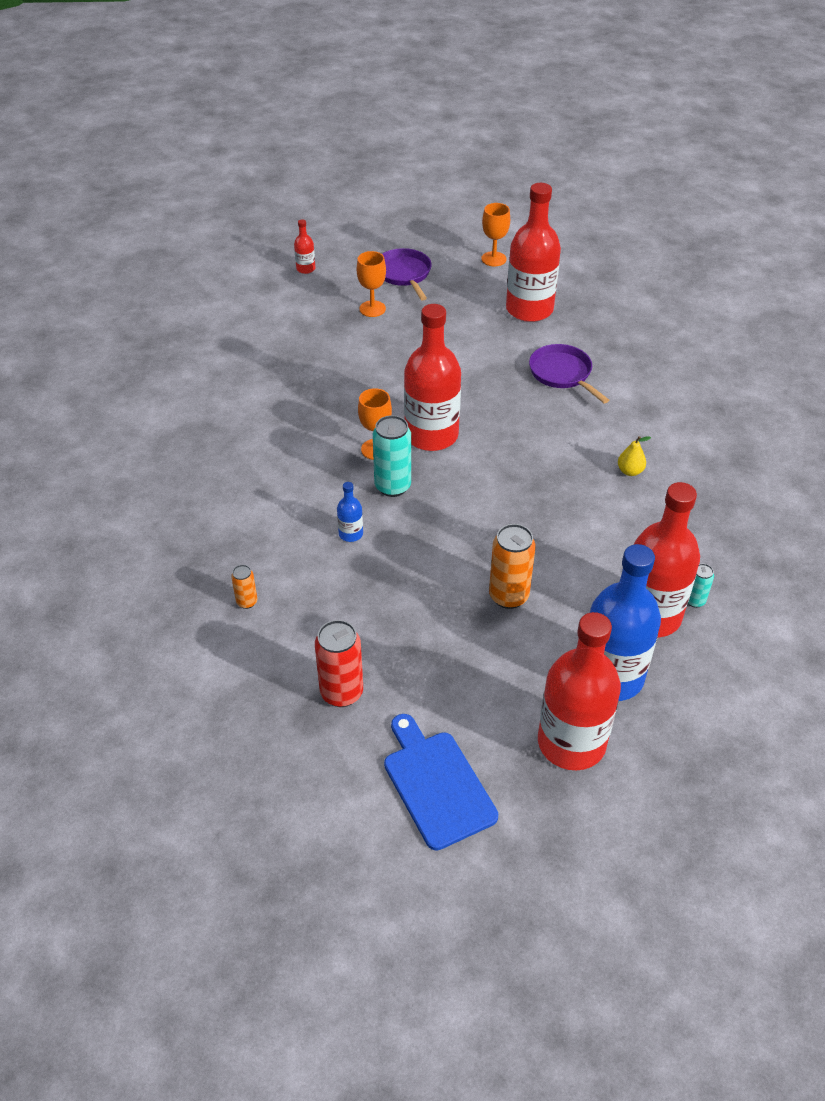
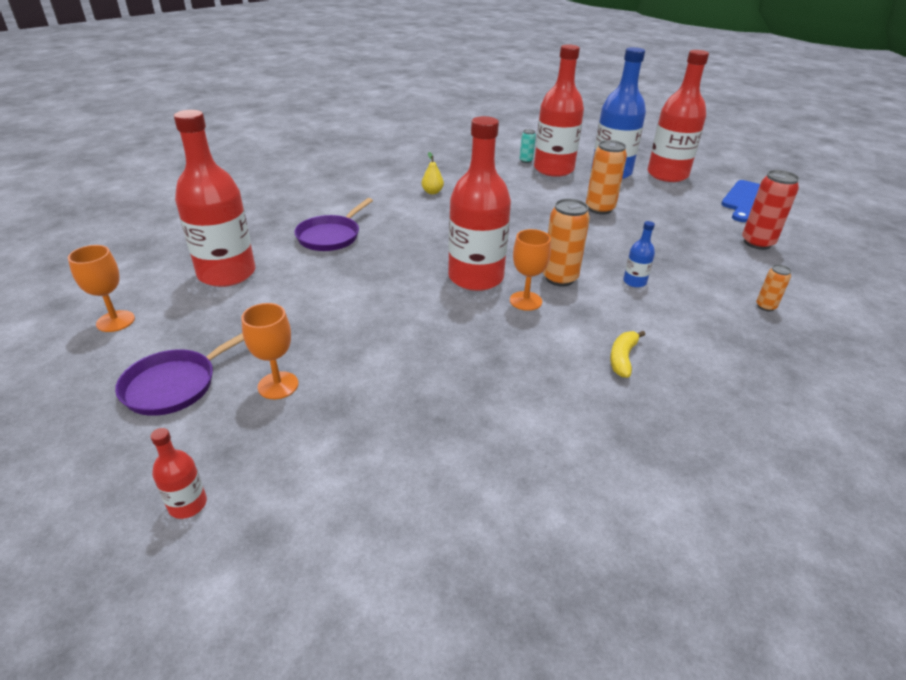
camera: 120 degrees left, 10 degrees down
turquoise can [373,415,411,497] -> orange can [543,199,590,287]
none -> yellow banana [610,331,645,378]

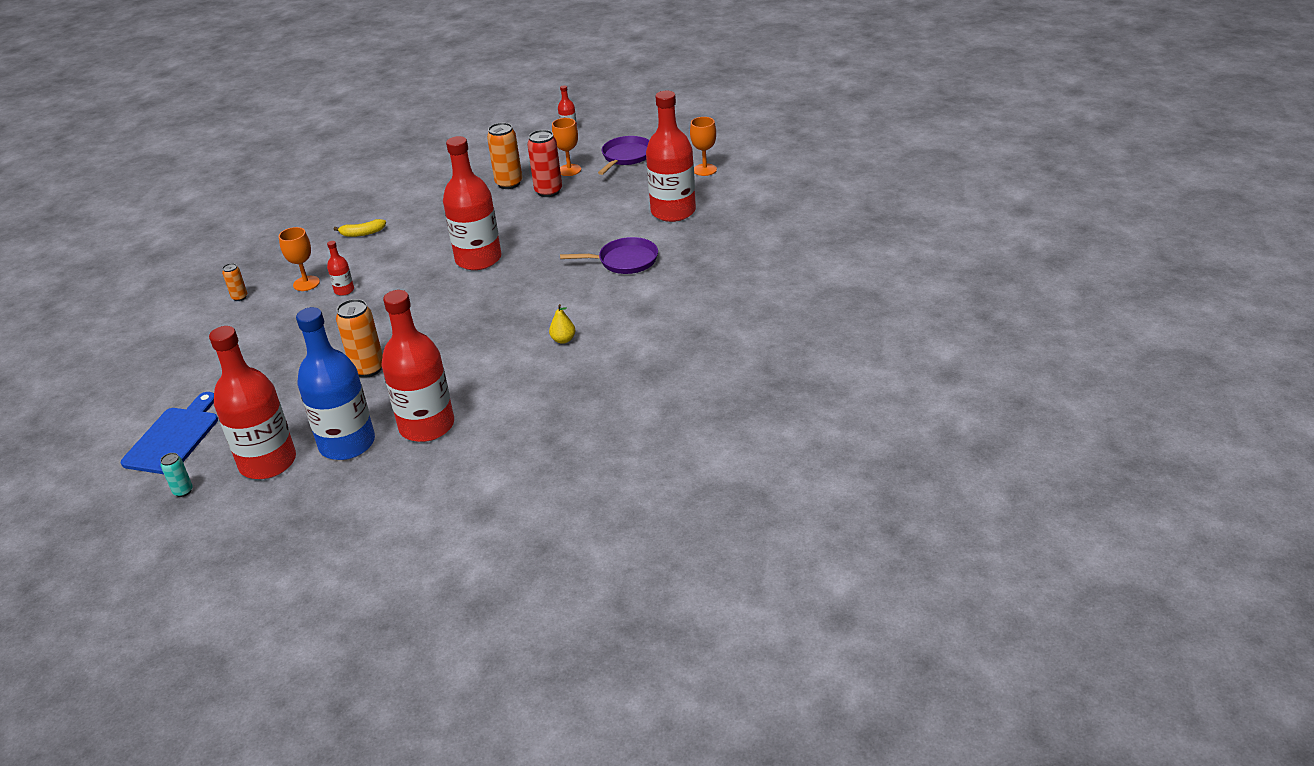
camera: 165 degrees right, 0 degrees up
purple pan [294,198,373,251] -> purple pan turned 75 degrees clockwise [560,237,658,274]
orange goblet [510,229,551,311] -> orange goblet moved to [279,227,320,291]
turquoise can [520,129,536,163] -> turquoise can moved to [160,453,193,497]
orange can [543,199,590,287] -> orange can moved to [487,123,522,189]
yellow banana [610,331,645,378] -> yellow banana turned 75 degrees clockwise [334,219,386,237]
blue bottle [623,221,655,288] -> red bottle [327,241,354,296]
red can [742,170,800,250] -> red can moved to [527,130,562,197]

